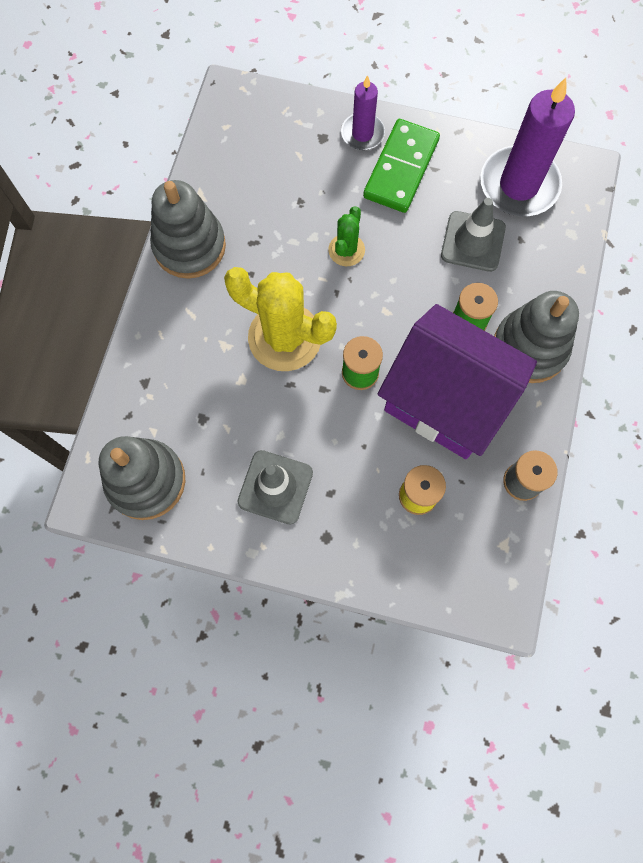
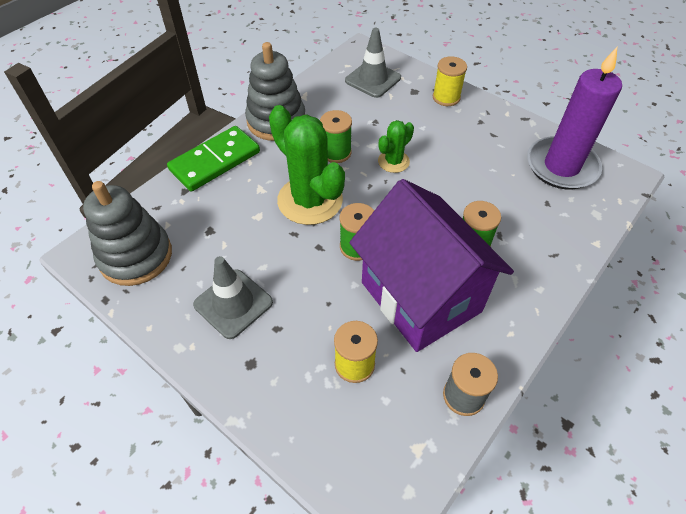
camera: 25 degrees right, 20 degrees down
yellow cactus [224,267,337,371] -> green cactus [269,105,345,225]
purple candle [341,75,385,150] -> yellow spool [433,56,467,106]
green domino [363,119,440,213] -> green domino moved to [167,126,260,192]
grey traffic cone [441,198,506,272] -> grey traffic cone moved to [345,28,401,98]
grey stacking toy [494,291,579,383] -> none
none -> green spool [320,110,352,163]

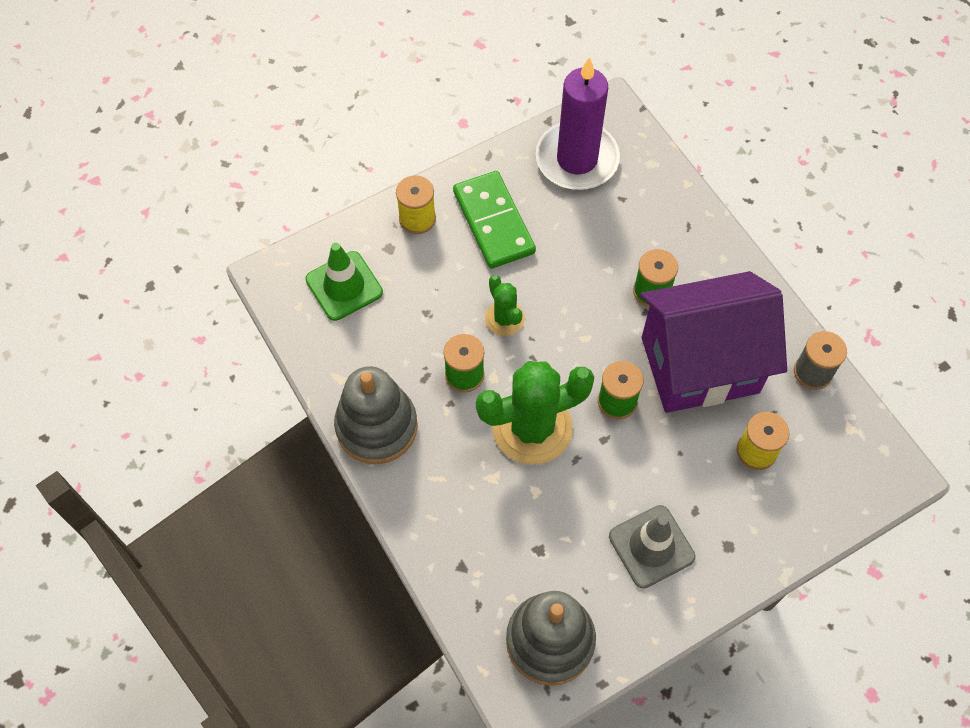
camera: 70 degrees left, 10 degrees up
green domino [167,126,260,192] -> green domino moved to [453,171,536,269]
grey traffic cone [345,28,401,98] -> green traffic cone [305,243,383,321]

